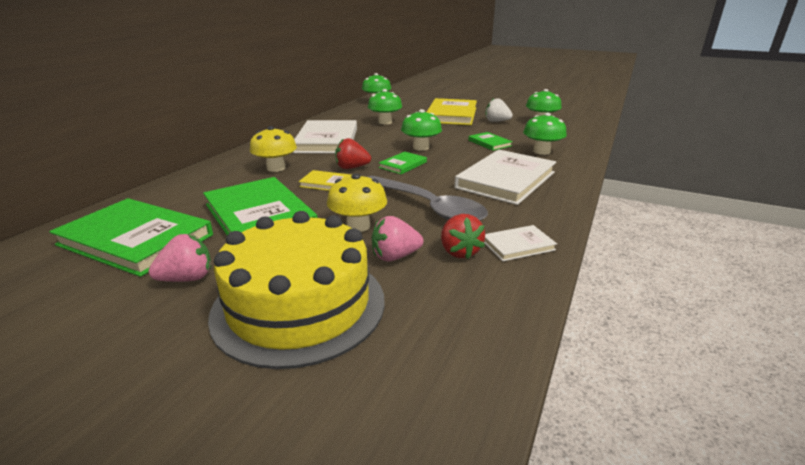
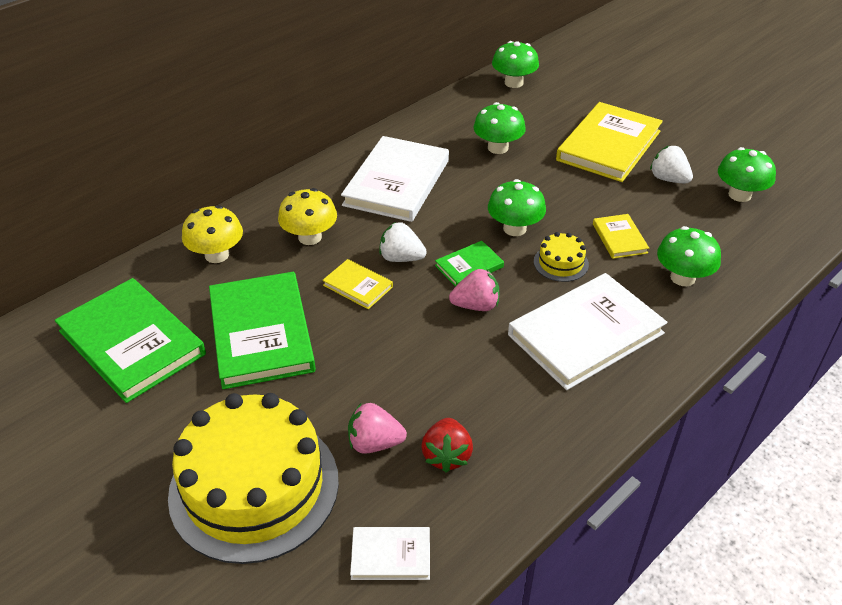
camera: 20 degrees right, 15 degrees up
pink strawberry [149,234,211,282] -> pink strawberry moved to [449,269,499,311]
yellow mushroom [327,173,387,232] -> yellow mushroom moved to [182,205,243,263]
red strawberry [335,138,371,169] -> white strawberry [379,222,427,262]
grey spoon [368,176,488,221] -> none
green book [468,132,513,151] -> yellow book [593,214,649,259]
white book [484,225,557,261] -> white book moved to [350,527,430,580]
none -> yellow cake [534,232,589,282]

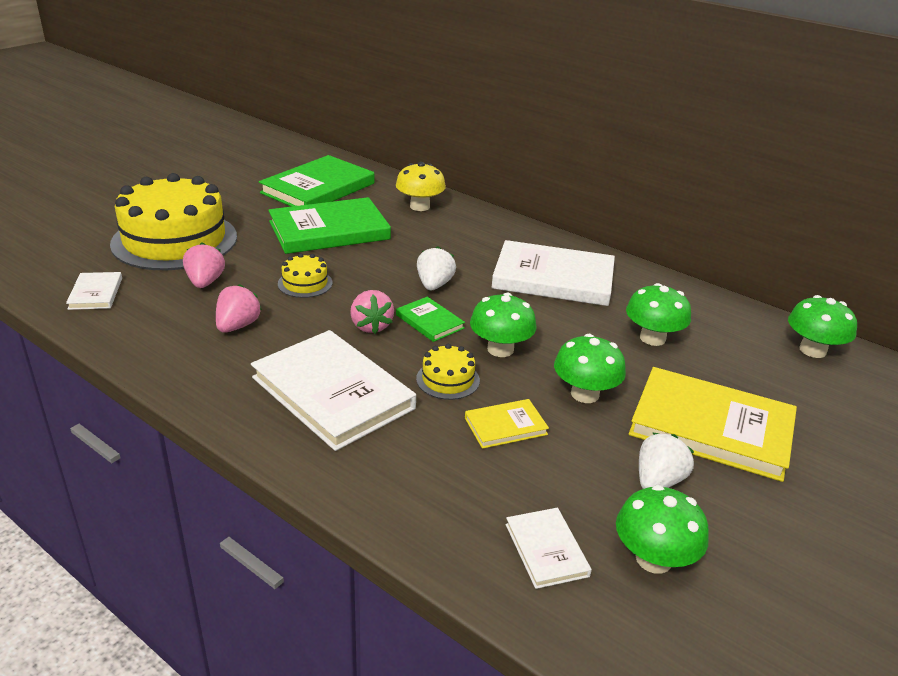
camera: 80 degrees right, 10 degrees down
yellow mushroom [278,188,337,245] -> none
yellow book [322,259,393,309] -> none
red strawberry [421,418,473,473] -> none
green mushroom [657,226,721,286] -> green mushroom moved to [554,334,626,403]
none -> pink strawberry [216,284,262,333]
none -> yellow cake [278,253,333,298]
none -> white book [506,508,592,589]

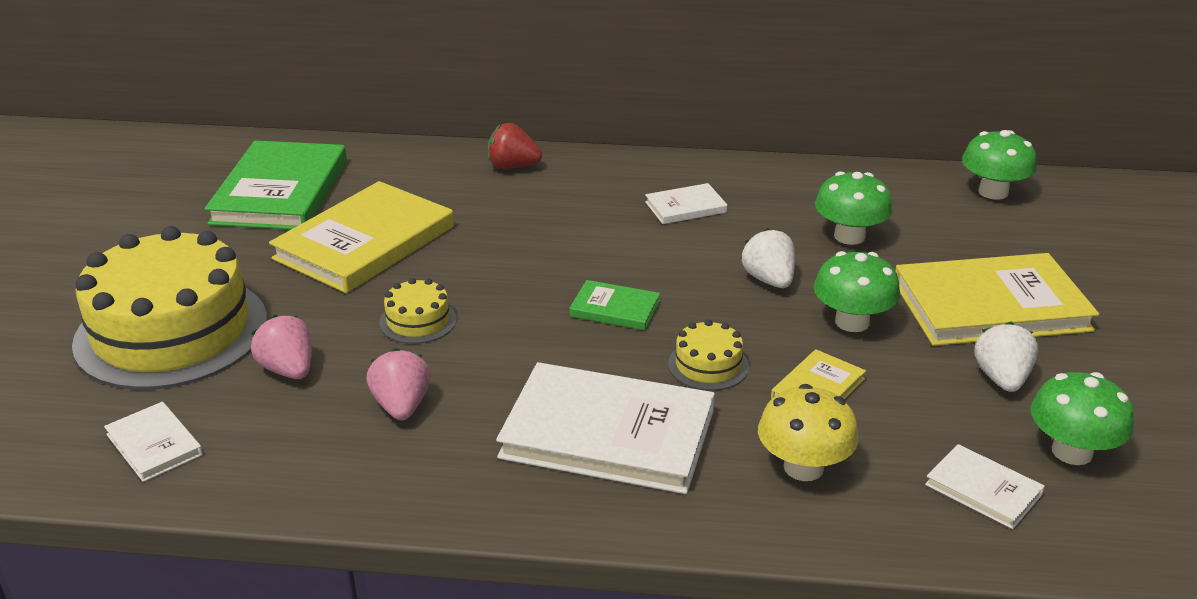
camera: 30 degrees left, 0 degrees up
green book [268,197,391,254] -> yellow book [269,181,454,293]
pink strawberry [350,290,394,334] -> none
yellow mushroom [396,162,446,211] -> yellow mushroom moved to [758,384,859,481]
white strawberry [417,246,456,290] -> white strawberry moved to [741,228,795,288]
green mushroom [470,293,537,357] -> none
white book [492,240,615,306] -> white book [645,183,727,224], size x0.48
none -> red strawberry [488,123,542,169]

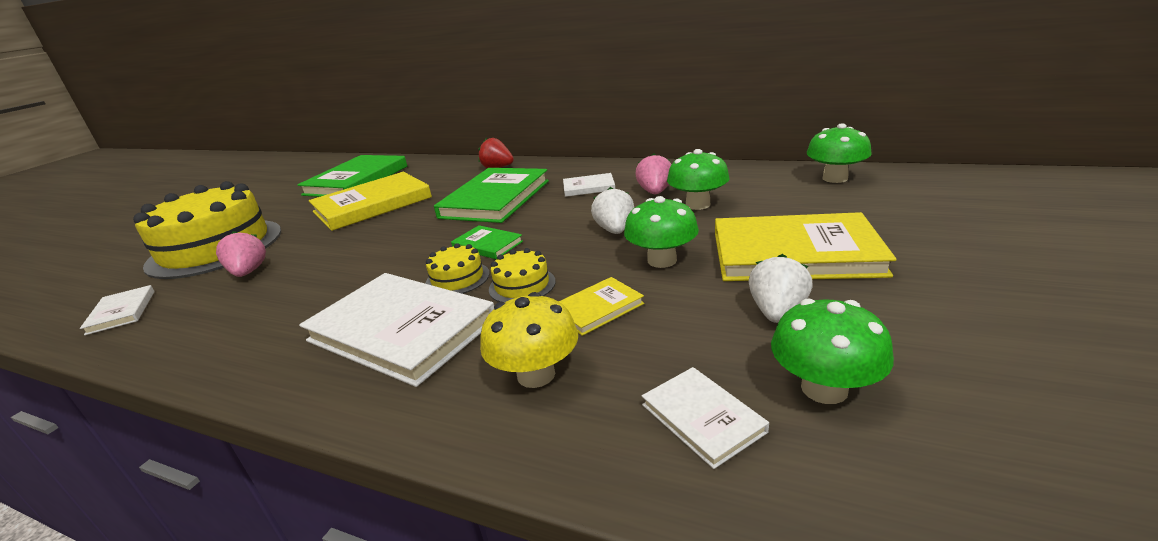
camera: 20 degrees right, 5 degrees down
pink strawberry [367,348,430,420] -> pink strawberry moved to [635,153,672,194]
yellow cake [379,278,457,344] -> yellow cake moved to [425,243,490,294]
none -> green book [434,168,549,223]

